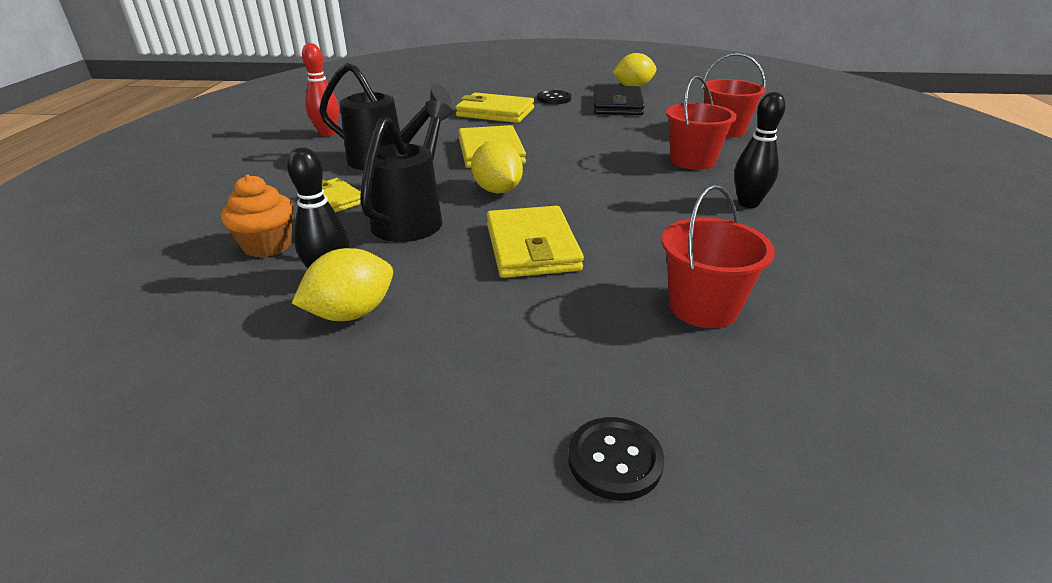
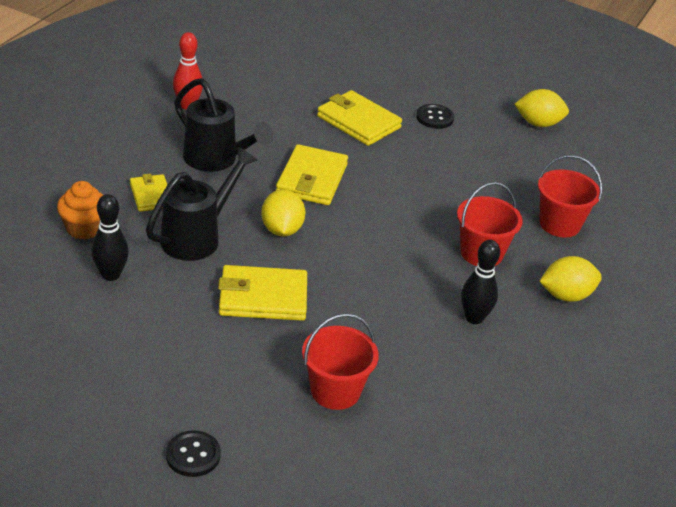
camera: 20 degrees right, 5 degrees up
yellow lemon [292,248,393,321] -> yellow lemon moved to [539,256,602,302]
yellow wallet [487,206,584,278] -> yellow wallet turned 75 degrees clockwise [218,265,307,321]
black wallet [594,85,645,115] -> none

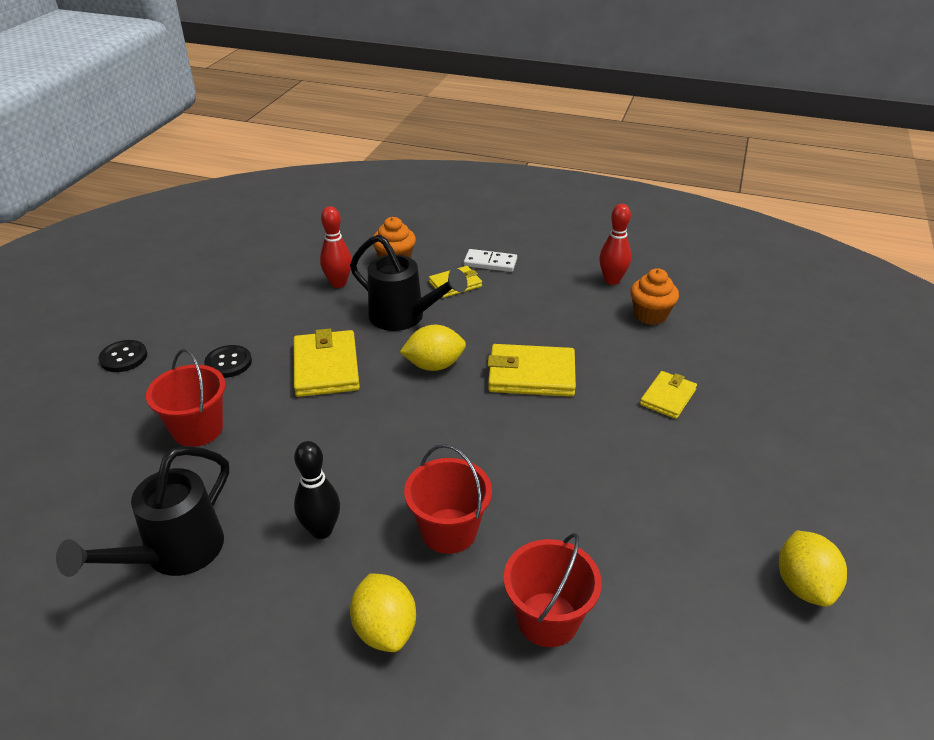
camera: 85 degrees right, 0 degrees up
black bowling pin [91,194,129,281] -> red bowling pin [320,206,352,288]
black watering can [174,78,273,172] -> black watering can moved to [56,446,229,577]
yellow wallet [317,90,402,146] -> yellow wallet [640,371,697,419], size x0.61
black button [416,104,454,129] -> black button moved to [204,345,252,378]
none -> white domino [464,249,517,272]
none -> orange cupcake [630,268,679,325]

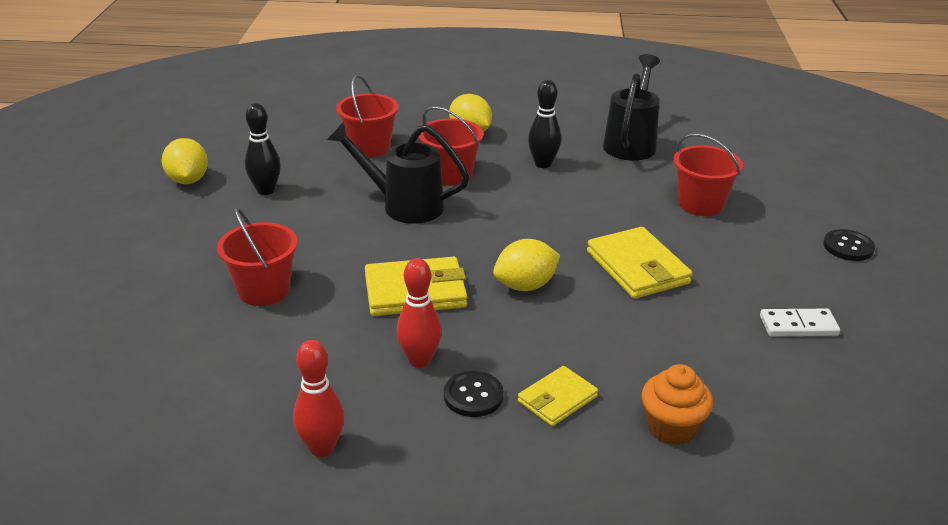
camera: 165 degrees right, 5 degrees down
black button [204,345,252,378] -> black button moved to [444,371,504,417]
red bowling pin [320,206,352,288] -> red bowling pin moved to [396,258,442,368]
black watering can [350,235,468,331] -> black watering can moved to [327,122,470,224]
white domino [464,249,517,272] -> white domino moved to [760,309,840,336]
orange cupcake [630,268,679,325] -> none
yellow wallet [640,371,697,419] -> red bucket [217,207,298,306]
none -> black bowling pin [245,103,281,195]

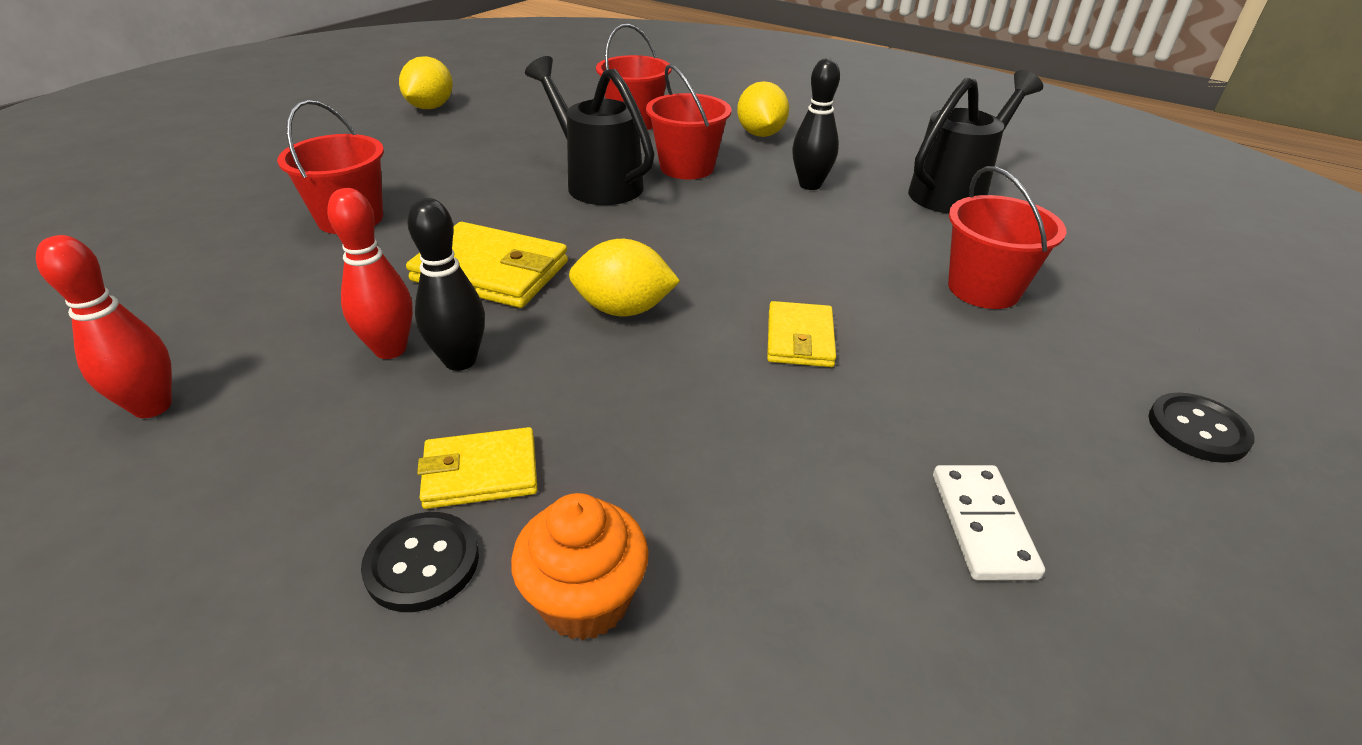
camera: 30 degrees right, 5 degrees up
black bowling pin [245,103,281,195] -> black bowling pin moved to [407,198,485,371]
black button [444,371,504,417] -> black button moved to [361,512,479,612]
yellow wallet [587,227,693,299] -> yellow wallet [767,301,836,367], size x0.61
white domino [760,309,840,336] -> white domino turned 60 degrees clockwise [933,465,1045,580]

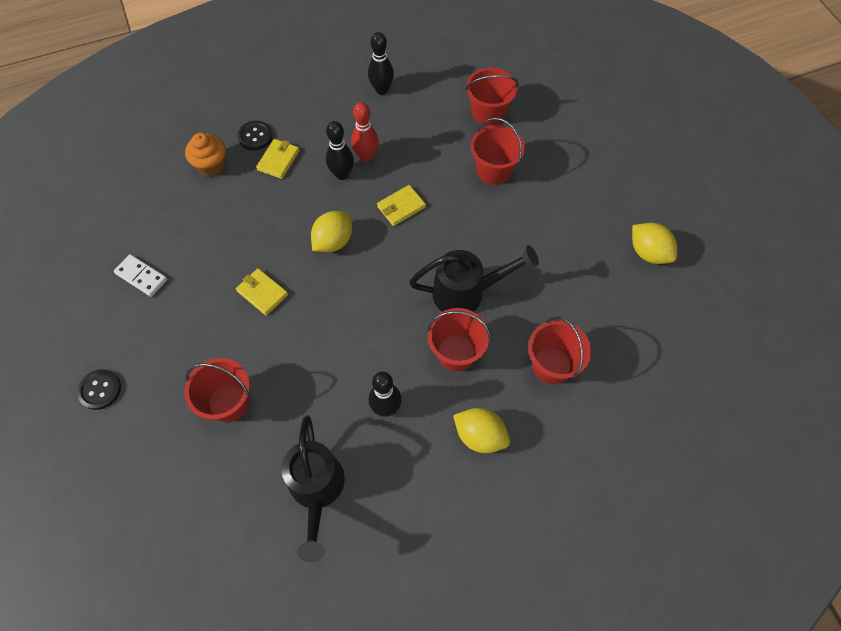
camera: 125 degrees right, 25 degrees up
red bowling pin [36,235,172,418] -> black bowling pin [368,32,394,95]
yellow wallet [406,222,568,308] -> yellow wallet [377,185,426,226], size x0.61
none -> red bucket [465,67,519,126]

